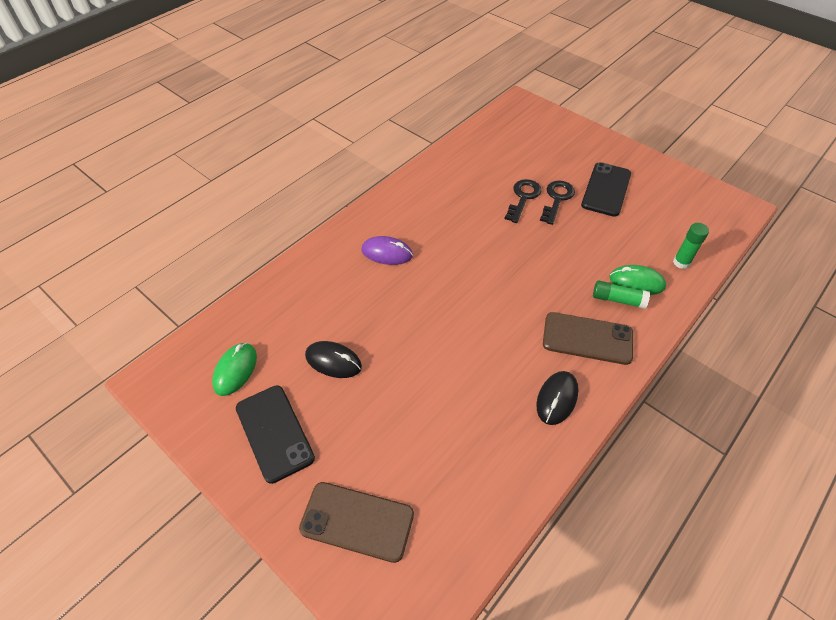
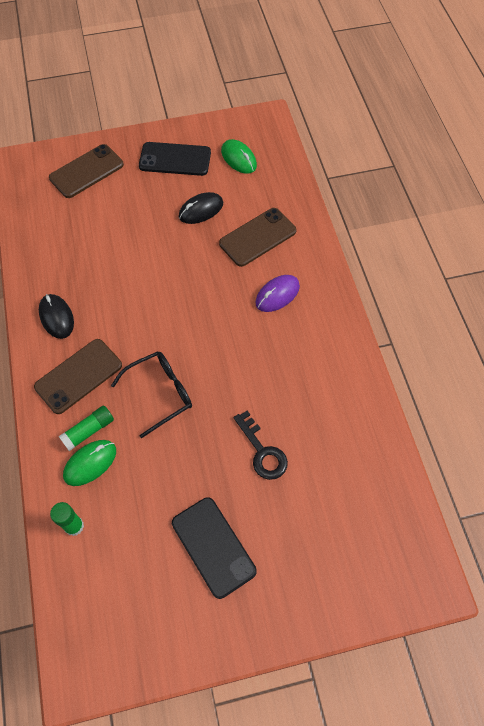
camera: 125 degrees right, 10 degrees up
black key [540,181,575,225] -> none
none -> black glasses [111,351,192,438]
none -> brown phone [219,208,297,267]

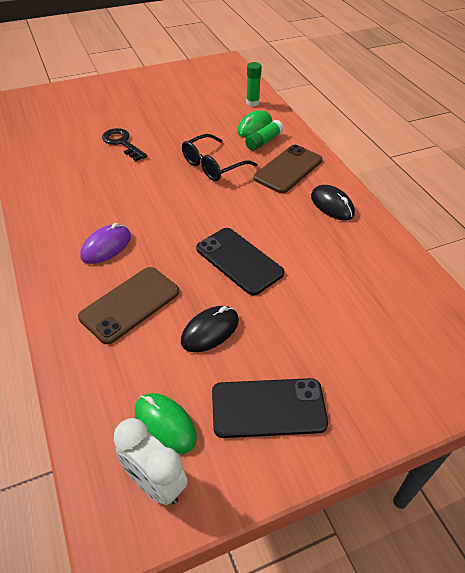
camera: 170 degrees right, 15 degrees down
brown phone [49,144,124,198] -> none
black phone [172,497,257,599] -> black phone moved to [196,228,284,296]
none -> white clock [114,418,188,505]

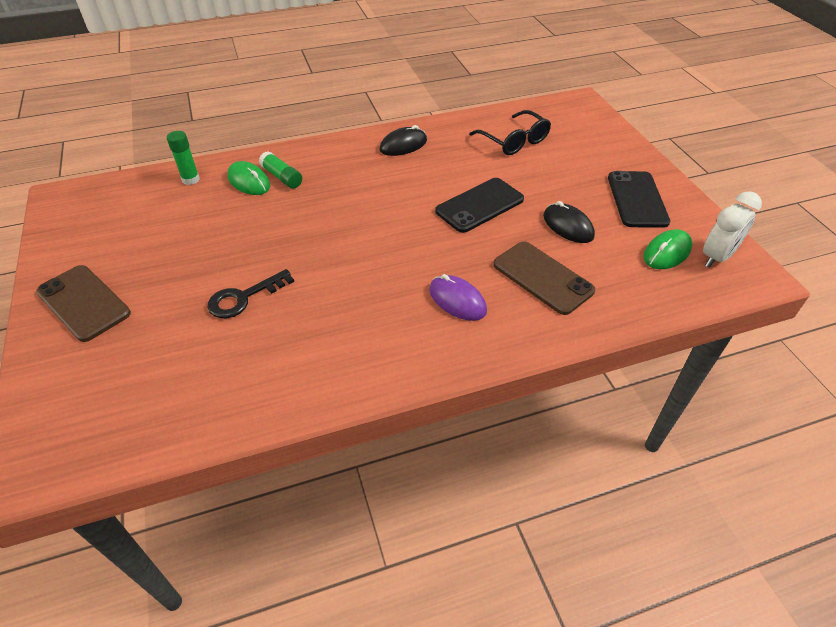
camera: 85 degrees left, 0 degrees up
black glasses [182,134,257,181] -> black glasses moved to [469,110,551,155]
brown phone [253,145,323,193] -> brown phone moved to [36,265,131,342]

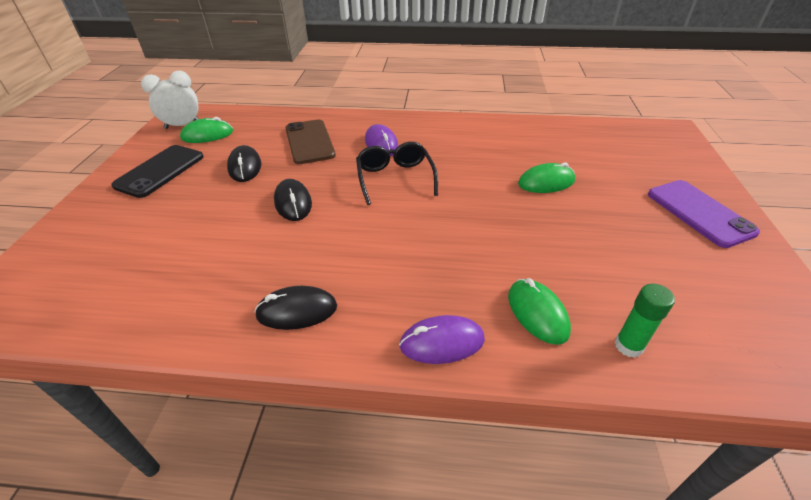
camera: 155 degrees left, 5 degrees down
brown phone [36,265,131,342] -> purple phone [648,180,760,248]
black key [207,269,294,318] -> green mouse [518,162,575,193]
green glue stick [259,151,302,188] -> none
black phone [435,178,524,233] -> black mouse [274,179,312,221]
black glasses [469,110,551,155] -> black glasses moved to [356,142,438,205]
none -> purple mouse [399,315,485,364]

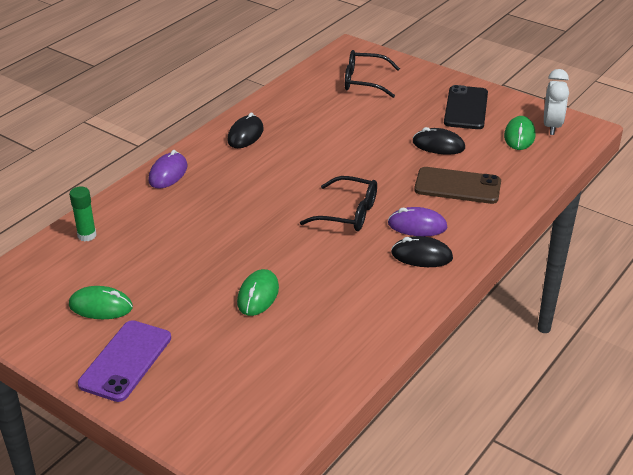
camera: 120 degrees right, 5 degrees down
black phone [111,145,204,198] -> black phone turned 45 degrees clockwise [444,85,488,129]
black mouse [274,179,312,221] -> black mouse moved to [391,236,453,267]
green mouse [508,278,571,345] -> green mouse moved to [69,286,133,319]
purple phone [648,180,760,248] -> purple phone turned 75 degrees counterclockwise [78,320,171,402]
none -> black glasses [345,50,400,98]

